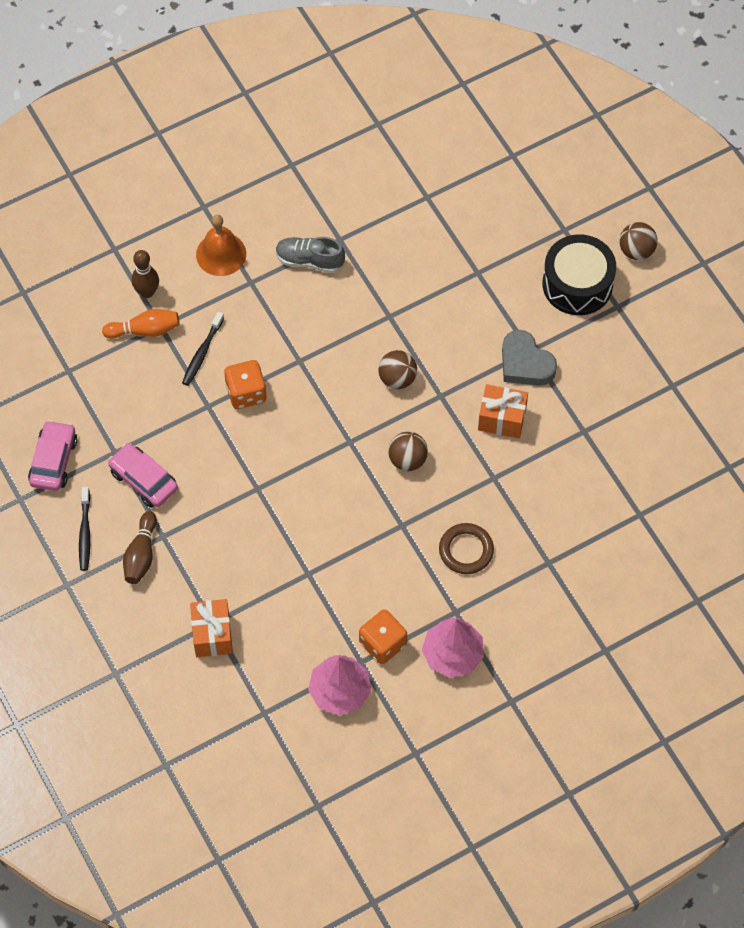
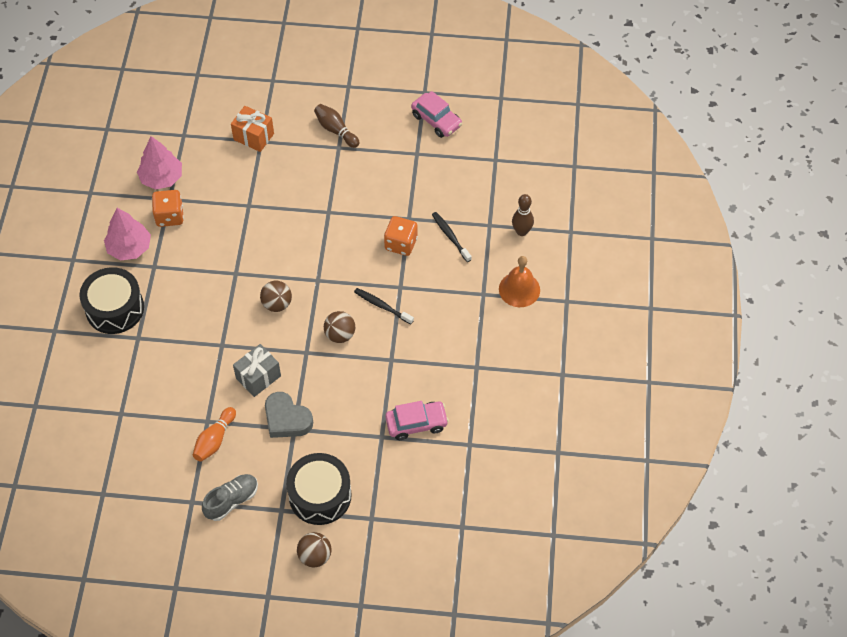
camera: 125 degrees right, 5 degrees down
black toothbrush [79,487,90,571] -> black toothbrush moved to [354,288,414,324]
orange bowling pin [102,309,180,339] -> orange bowling pin moved to [193,407,236,462]
pink car [108,443,178,508] -> pink car moved to [385,401,449,440]
grey shoe [276,237,345,273] -> grey shoe moved to [202,474,258,521]
brown ring [439,523,494,574] -> none
orange gift [478,384,528,438] -> grey gift [233,344,281,397]
grey heart [502,330,557,386] -> grey heart turned 135 degrees counterclockwise [265,392,313,438]
none -> black drum [80,267,144,334]

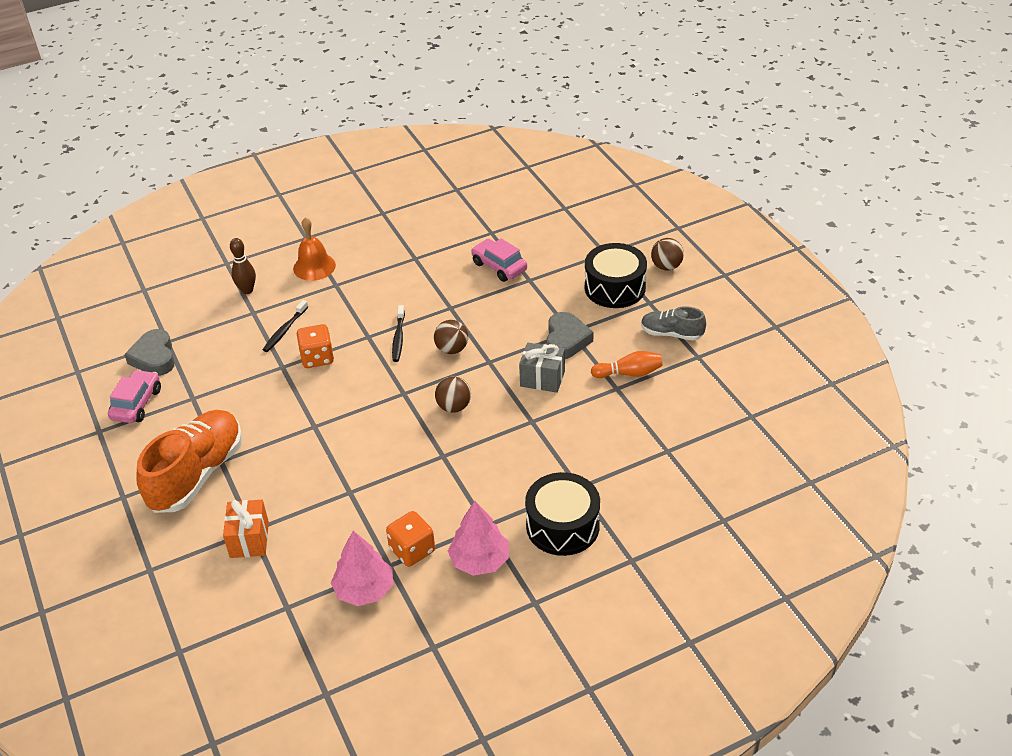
camera: 120 degrees left, 15 degrees down
brown bowling pin [314,104,360,148] -> orange shoe [136,410,242,513]
none -> grey heart [124,329,175,376]

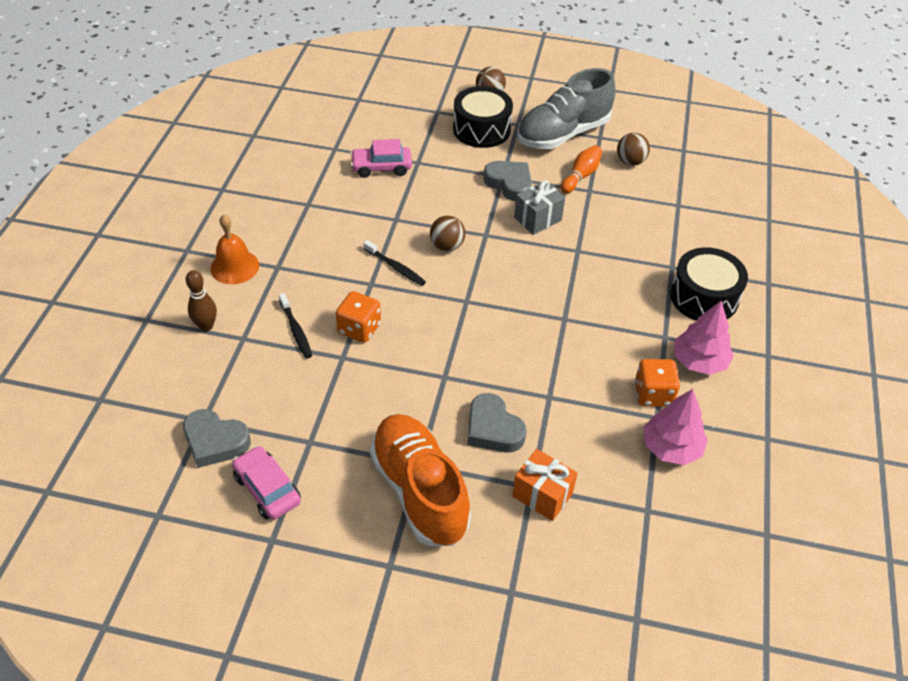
camera: 55 degrees left, 5 degrees up
brown ball [435,376,471,413] -> brown ball moved to [617,133,650,166]
grey shoe [641,306,706,341] -> grey shoe [517,68,616,149], size x1.90
none -> grey heart [468,393,527,453]

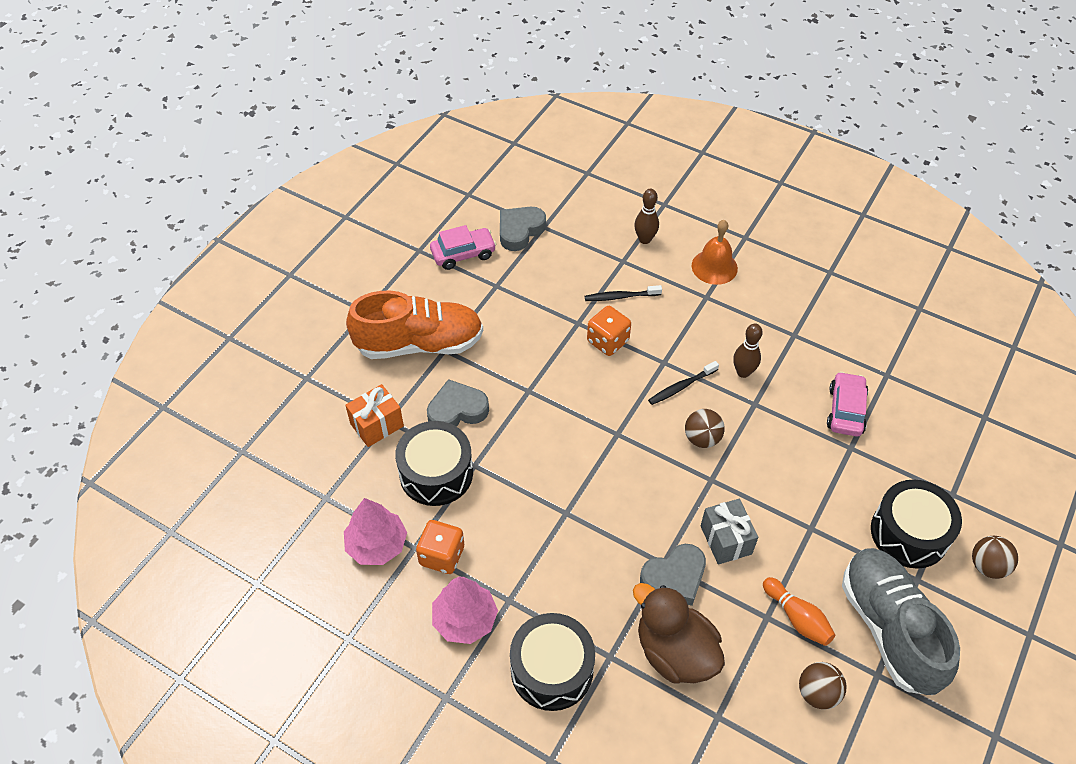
camera: 110 degrees right, 5 degrees up
grey heart [484,161,532,201] -> grey heart moved to [640,544,706,606]
none -> black drum [395,421,473,506]
none -> brown duck [633,583,725,683]
none -> brown bowling pin [733,324,763,378]

